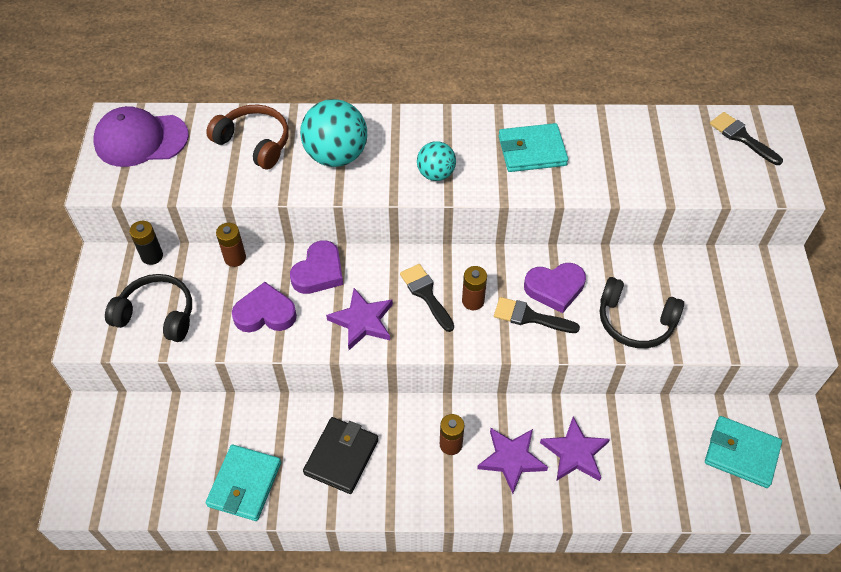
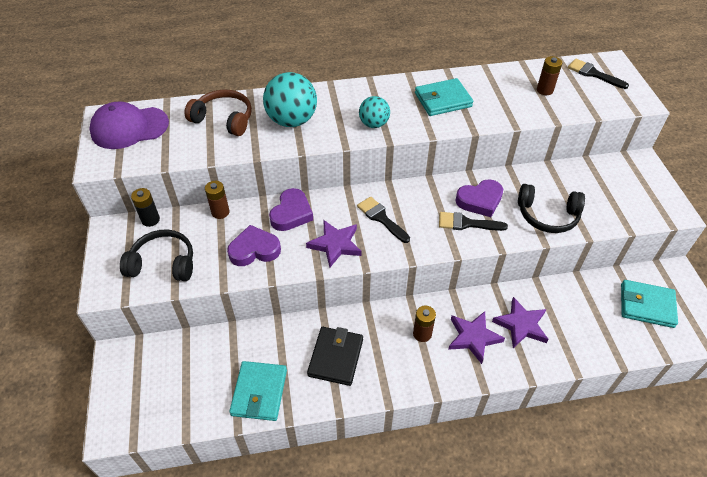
camera: 10 degrees left, 5 degrees down
brown battery [462,266,487,310] -> brown battery moved to [537,56,562,95]

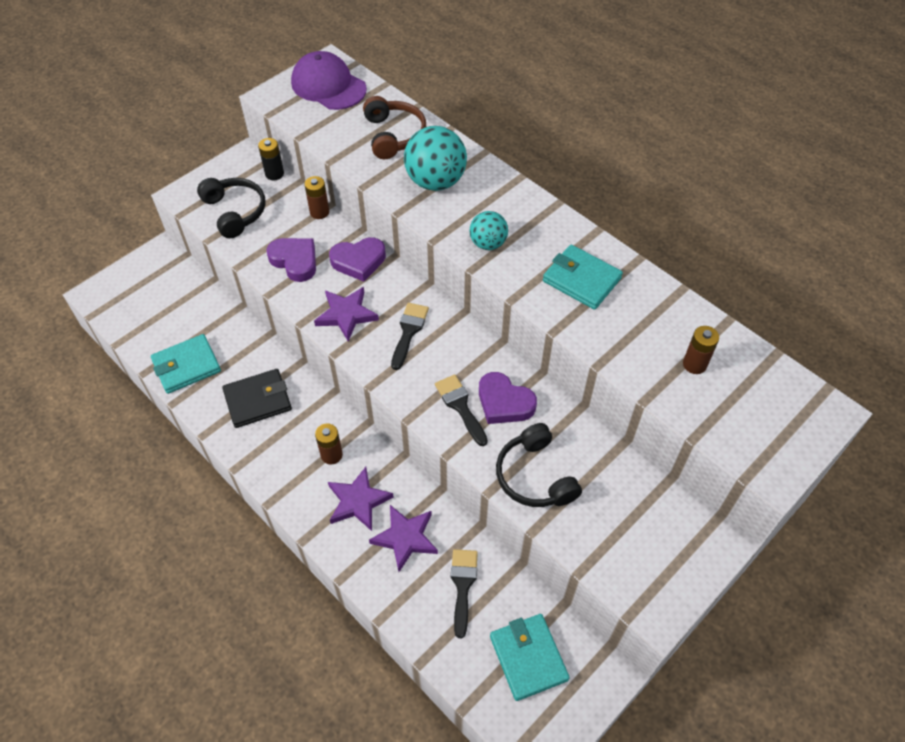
camera: 55 degrees right, 5 degrees up
black brush [568,59,629,89] -> black brush moved to [451,549,478,638]

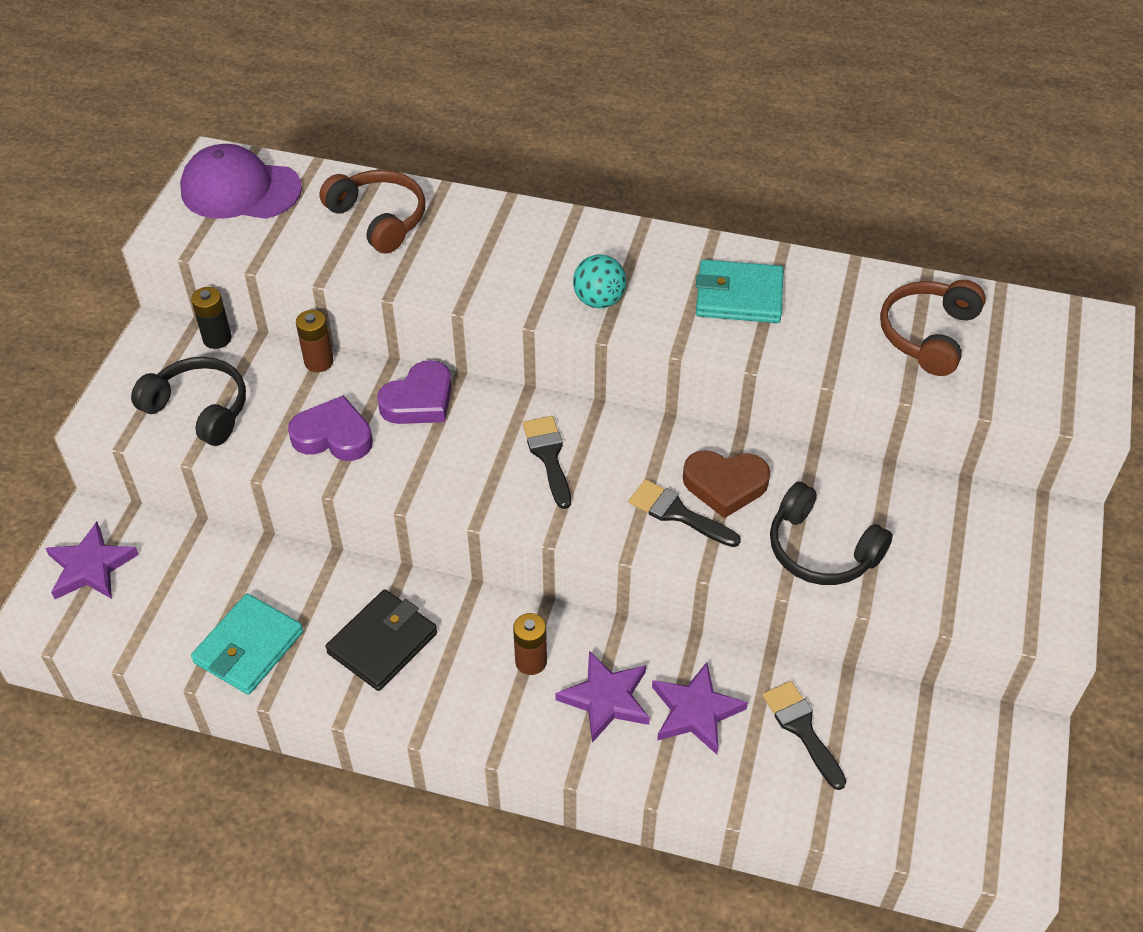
camera: 30 degrees left, 5 degrees down
purple star [314,287,379,341] -> purple star moved to [45,522,139,599]
turquoise ball [404,126,467,191] -> none
purple heart [479,372,537,424] -> brown heart [683,450,770,518]
turquoise wallet [490,614,570,701] -> none
brown battery [683,326,719,374] -> brown headphones [880,280,986,376]

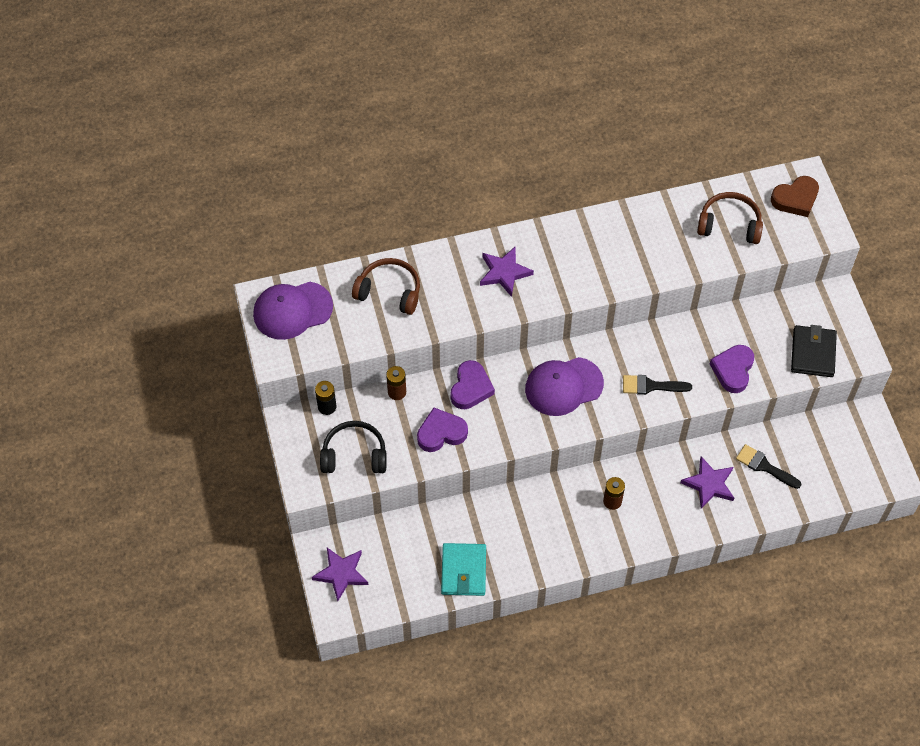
camera: 30 degrees left, 10 degrees up
black wallet [325,589,437,691] -> black wallet moved to [791,325,837,377]
black brush [523,416,571,509] -> purple cap [525,357,604,416]
purple star [555,651,650,743] -> purple star moved to [480,247,534,297]
turquoise ball [573,254,626,308] -> none
brown heart [683,450,770,518] -> brown heart moved to [771,176,819,217]
turquoise wallet [696,260,784,323] -> none
black headphones [770,482,893,585] -> purple heart [710,345,754,393]
brown headphones [880,280,986,376] -> brown headphones turned 105 degrees clockwise [697,192,763,244]

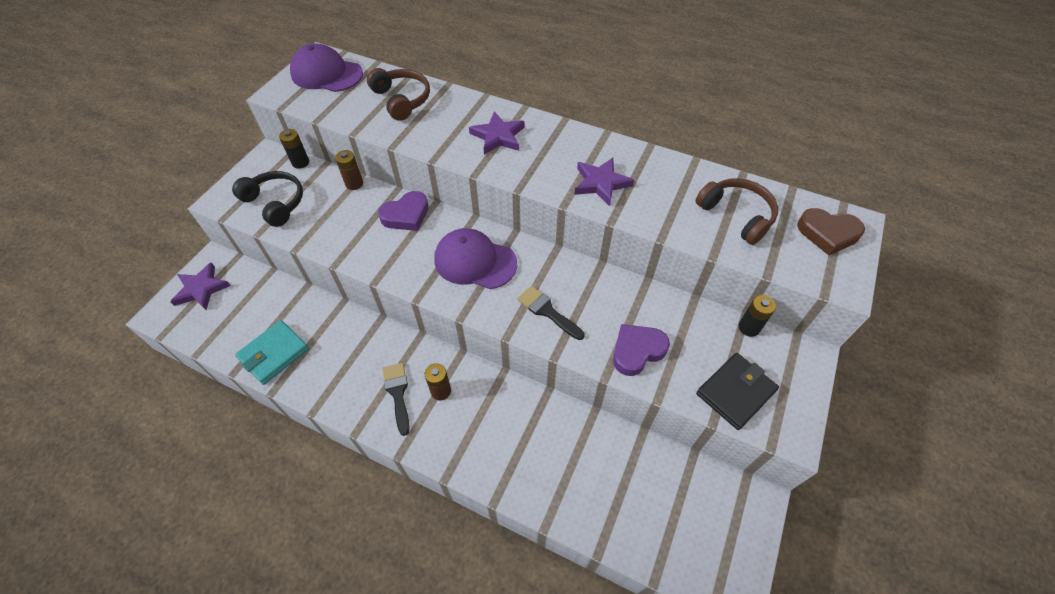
camera: 40 degrees right, 5 degrees down
purple heart [417,408,468,452] -> none
purple star [681,456,734,509] -> purple star moved to [574,158,634,206]
black brush [736,444,801,489] -> black brush moved to [382,363,410,436]
none -> black battery [739,295,776,337]

